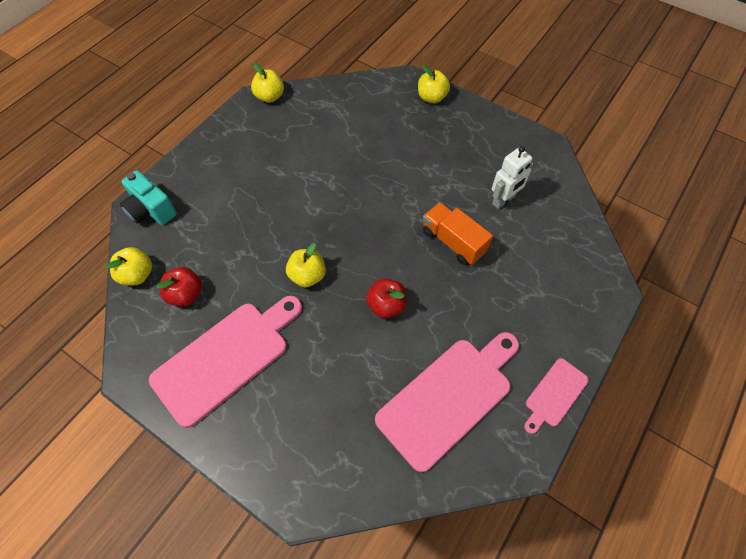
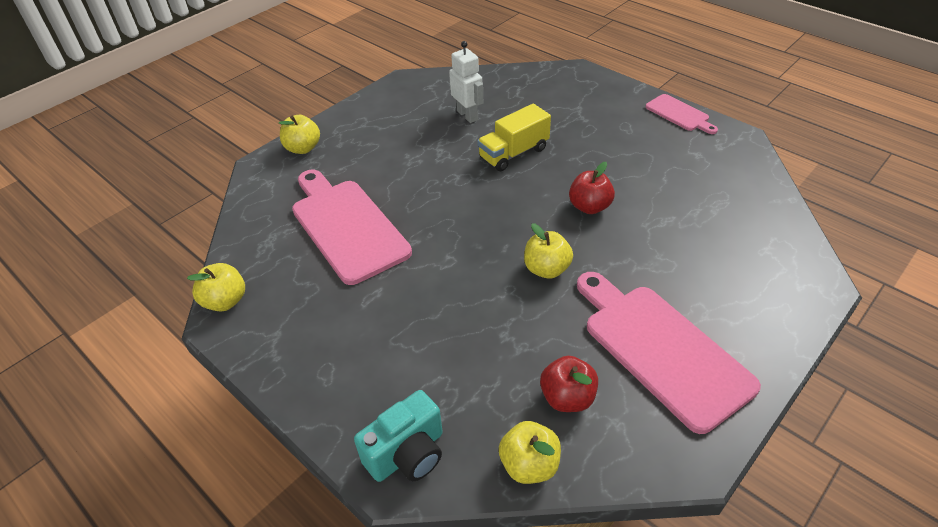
camera: 80 degrees left, 15 degrees down
pink cutting board [375,332,519,472] -> pink cutting board moved to [292,170,412,285]
orange truck [422,202,493,265] -> yellow truck [477,104,551,171]

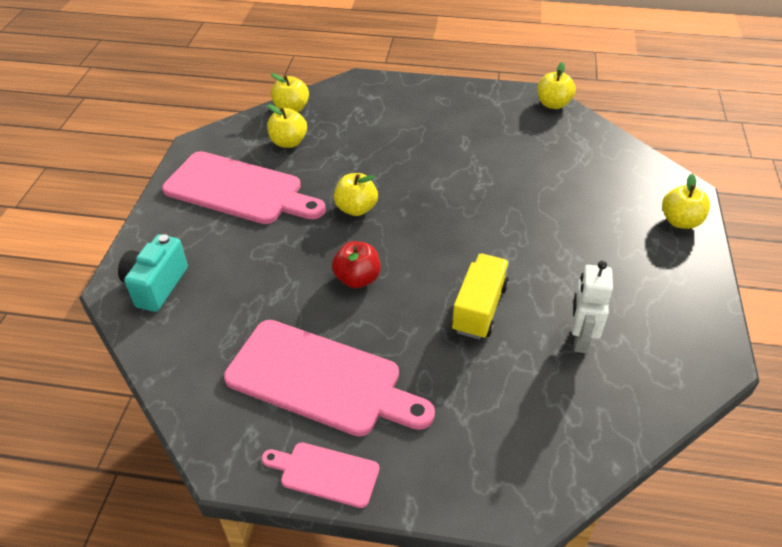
camera: 145 degrees right, 0 degrees up
pink cutting board [292,170,412,285] -> pink cutting board moved to [224,320,435,436]
turquoise camera [354,390,443,482] -> turquoise camera moved to [118,234,188,312]
white robot [449,41,483,123] -> white robot turned 75 degrees clockwise [572,261,613,353]
red apple [540,356,598,412] -> yellow apple [267,104,307,148]

